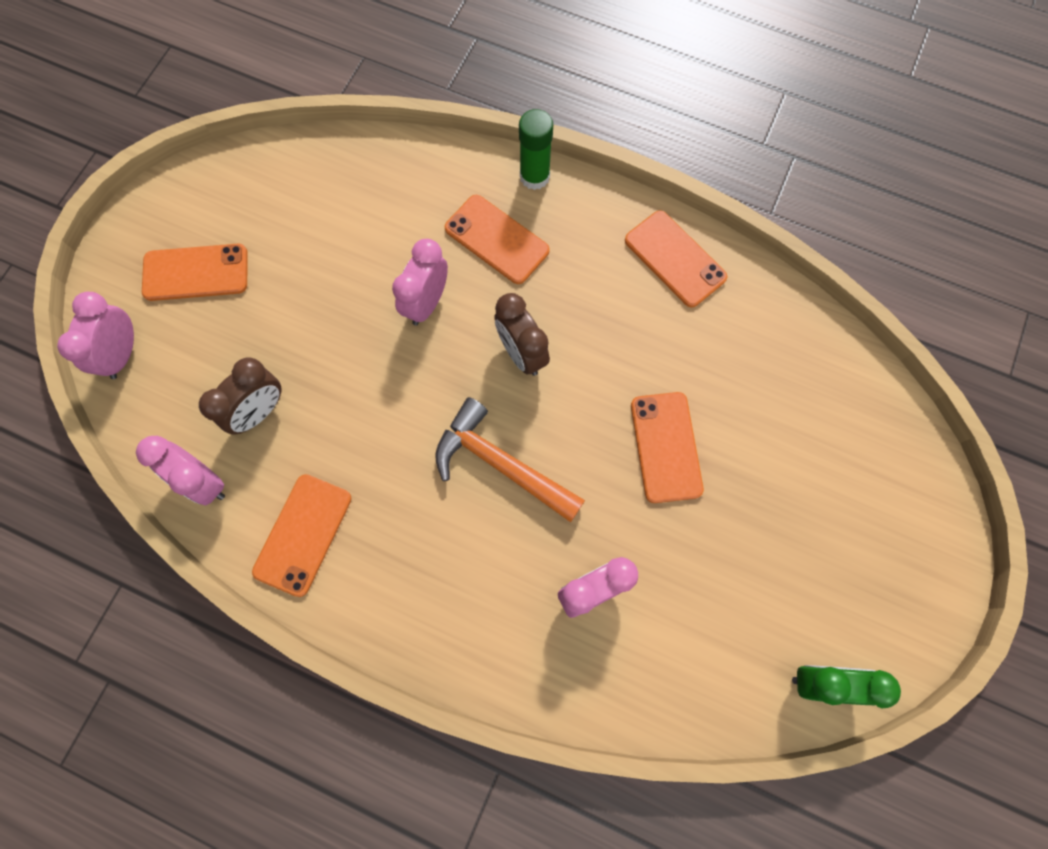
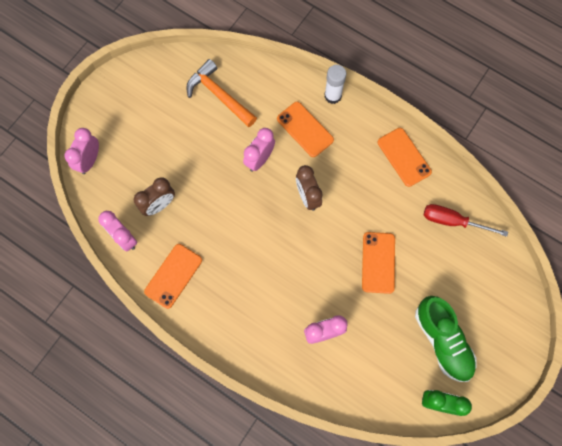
camera: 10 degrees right, 0 degrees up
orange phone [142,244,248,301] -> none
orange hammer [435,397,585,522] -> orange hammer moved to [186,59,257,127]
green glue stick [519,109,553,190] -> white glue stick [324,65,346,104]
none -> green shoe [415,296,477,382]
none -> red screwdriver [424,204,508,237]

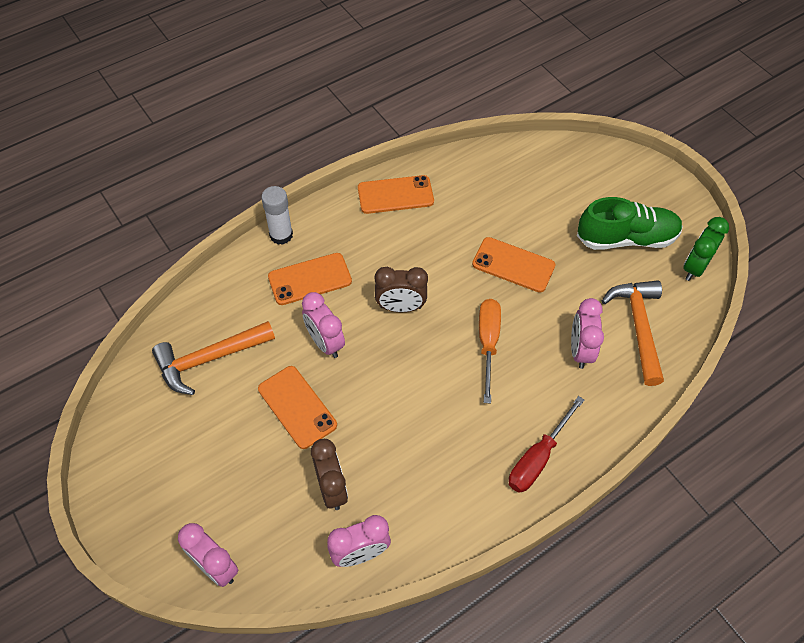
camera: 70 degrees left, 15 degrees down
orange phone [144,244,202,309] -> orange phone moved to [258,366,337,449]
red screwdriver [424,204,508,237] -> red screwdriver moved to [508,396,584,493]
none -> orange screwdriver [479,299,501,404]
none -> orange hammer [602,280,664,386]

